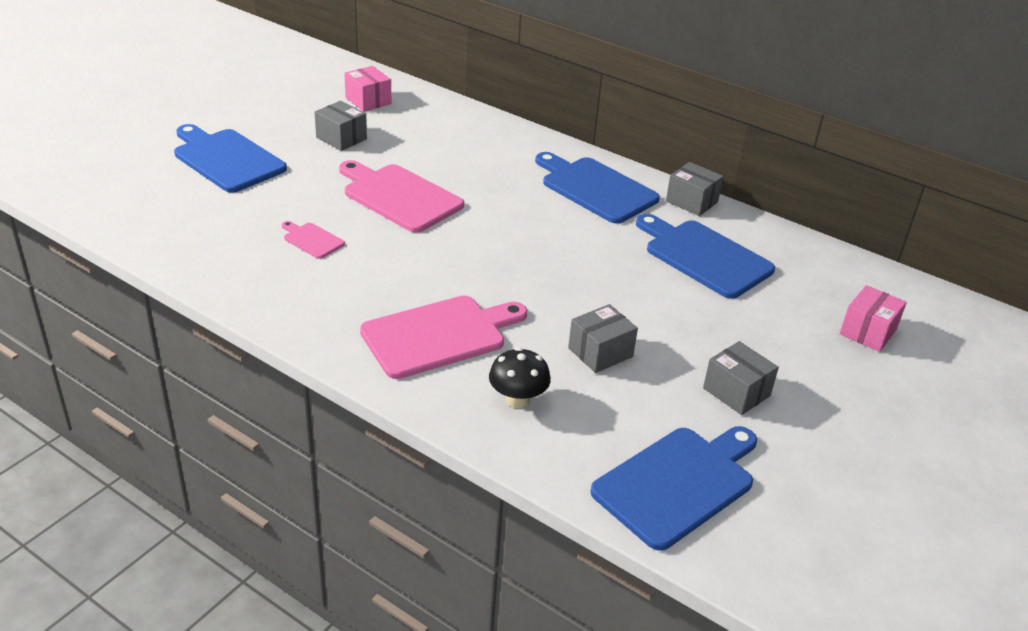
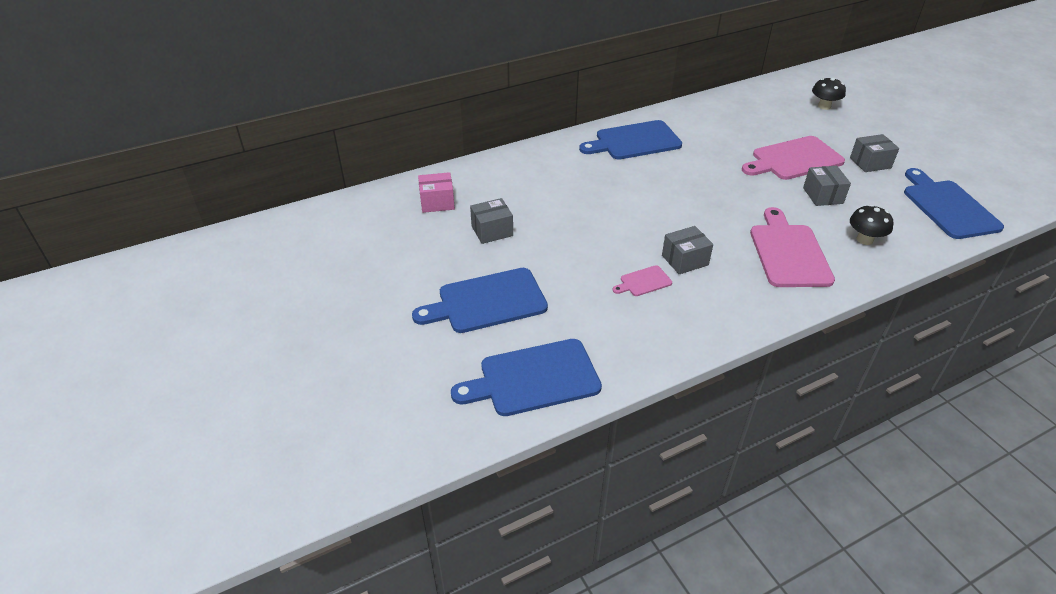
camera: 60 degrees left, 5 degrees up
pink cutting board [339,160,464,233] -> pink cutting board moved to [742,136,845,180]
blue cutting board [636,214,775,299] -> blue cutting board moved to [451,339,602,416]
grey box [666,162,723,216] -> grey box moved to [662,226,713,274]
pink box [840,285,907,352] -> black mushroom [812,77,846,110]

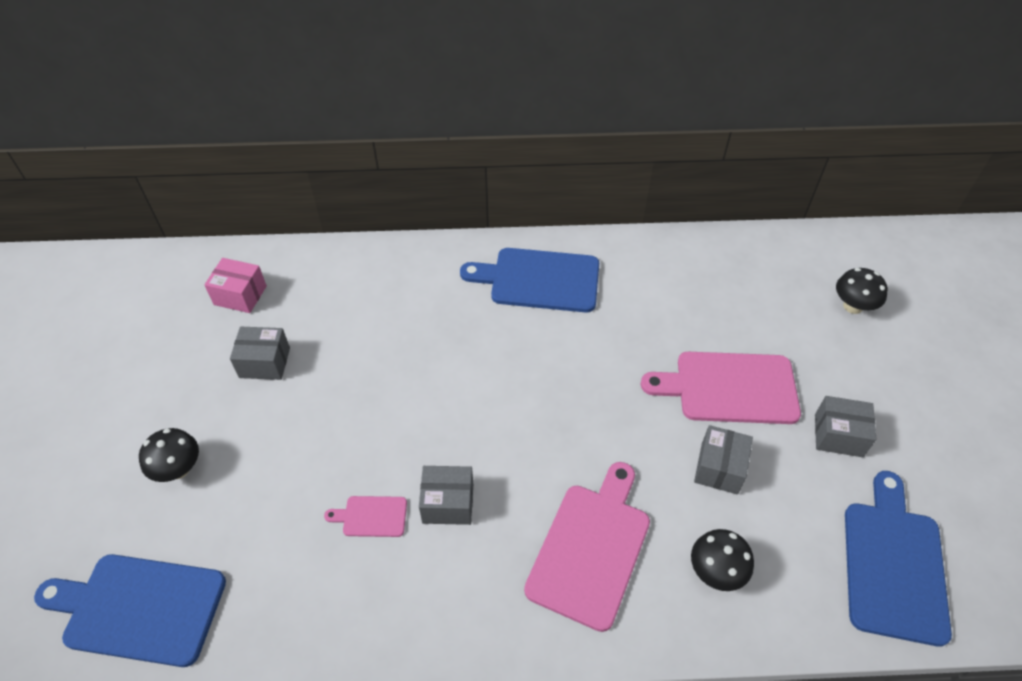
camera: 25 degrees right, 10 degrees up
blue cutting board [412,268,548,333] -> black mushroom [139,428,199,482]

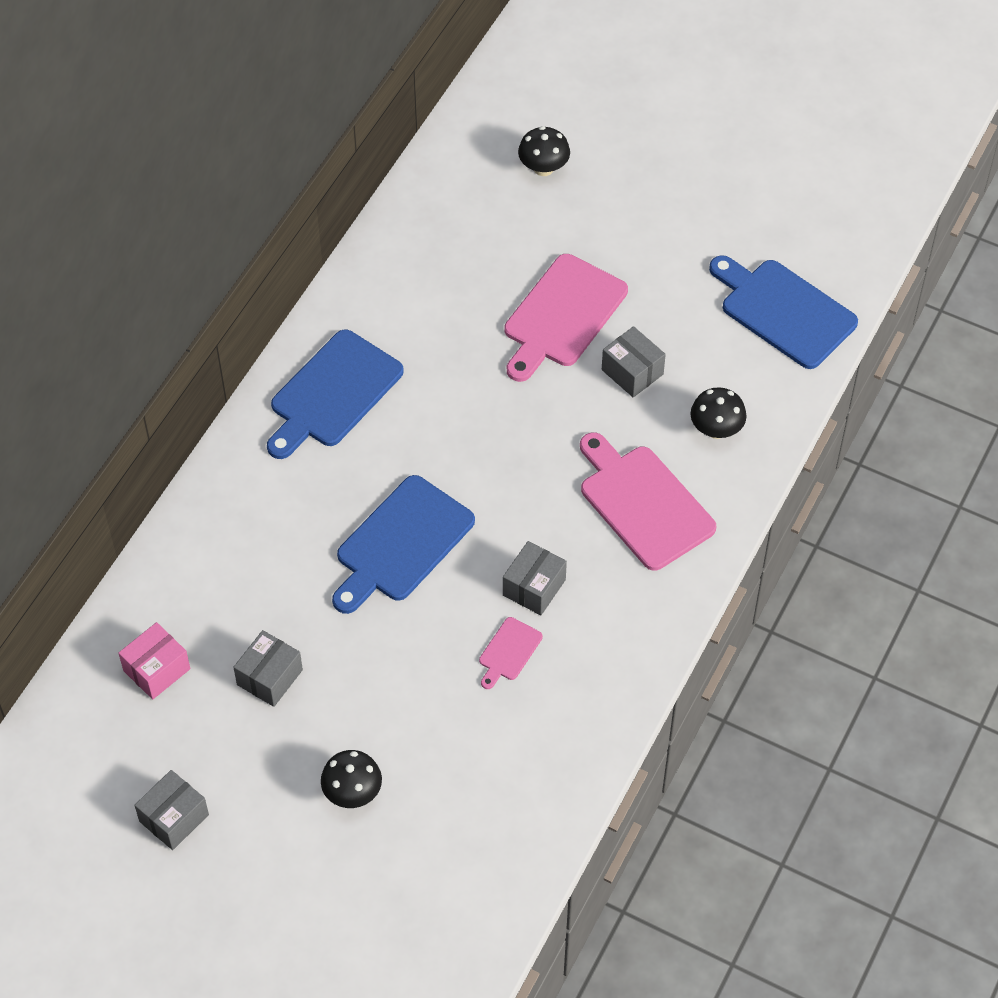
camera: 60 degrees left, 5 degrees up
blue cutting board [34,554,226,667] -> blue cutting board moved to [332,475,475,614]
grey box [815,396,876,457] -> grey box moved to [134,770,209,850]

